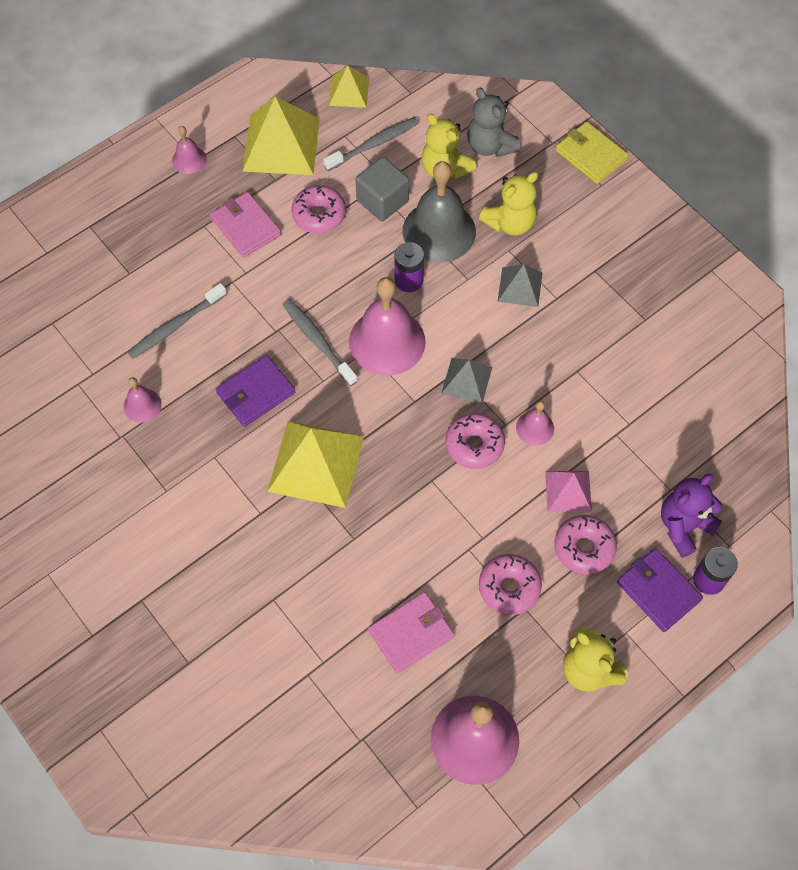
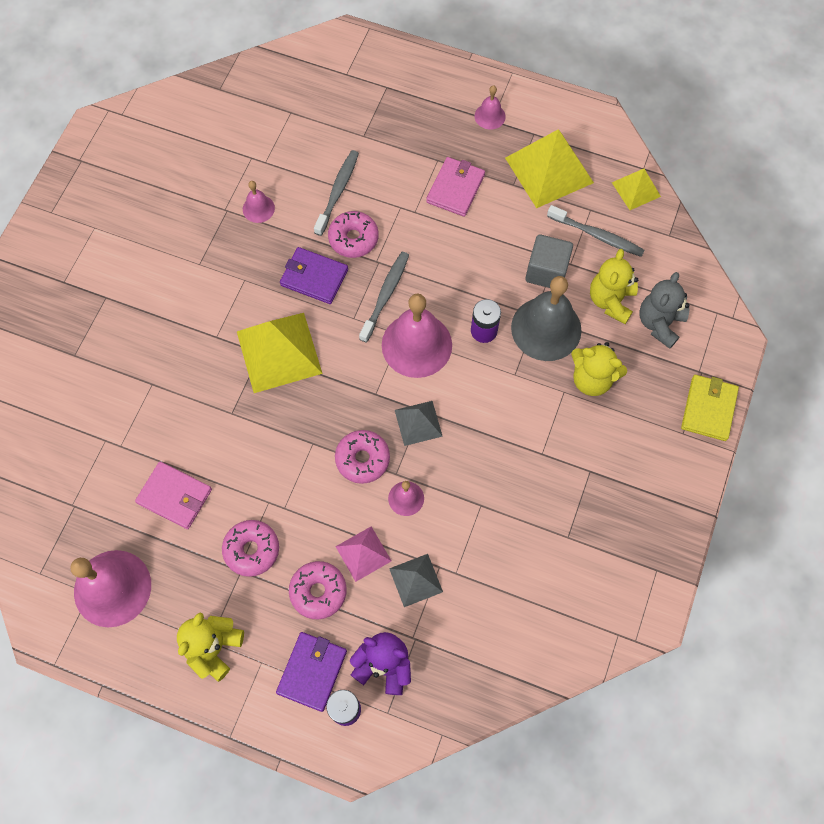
camera: 60 degrees right, 5 degrees up
grey toothbrush [128,283,227,359] -> grey toothbrush turned 90 degrees clockwise [314,150,359,236]
pink donut [291,185,346,233] -> pink donut moved to [328,211,379,258]
grey pyramid [498,264,542,307] -> grey pyramid moved to [389,554,443,607]

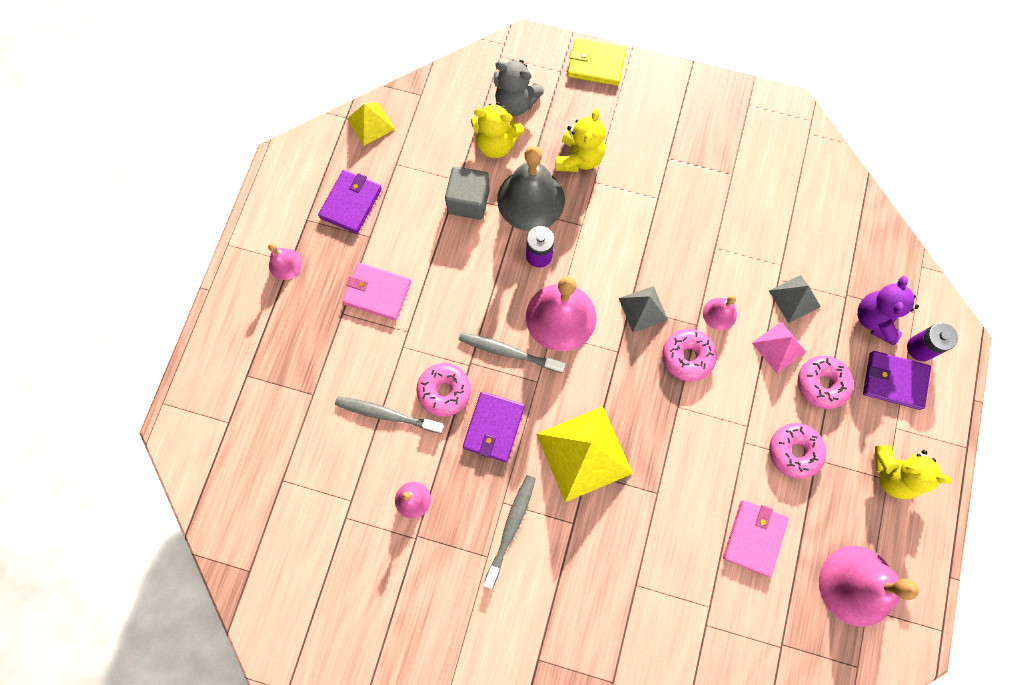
camera: 95 degrees left, 5 degrees up
yellow pyramid [505,129,594,208] -> purple wallet [318,170,382,234]
grey toothbrush [547,205,645,257] -> grey toothbrush moved to [484,475,536,589]

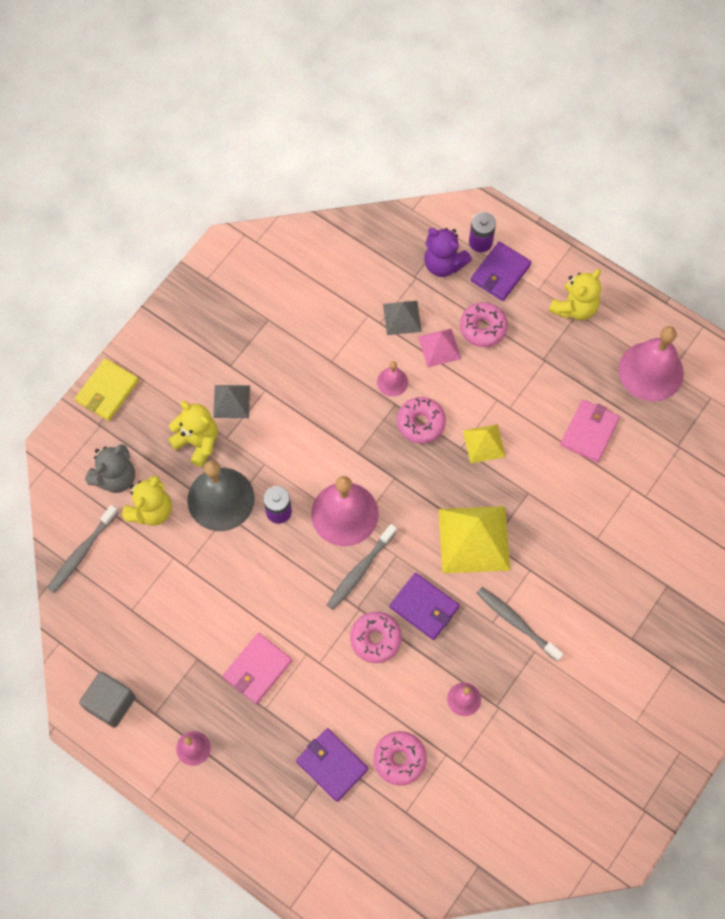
camera: 70 degrees left, 5 degrees down
purple wallet [318,170,382,234] -> purple wallet moved to [296,728,368,802]
grey toothbrush [335,396,444,434] -> grey toothbrush moved to [47,505,119,593]
yellow pyramid [347,102,395,146] -> yellow pyramid moved to [463,424,506,463]
grey cube [445,166,490,220] -> grey cube moved to [79,672,136,728]
grey pyramid [619,286,668,332] -> grey pyramid moved to [213,385,250,418]
pink wallet [723,500,789,577] -> pink wallet turned 75 degrees clockwise [560,399,620,463]
pink donut [769,423,826,479] -> pink donut moved to [373,731,427,785]

